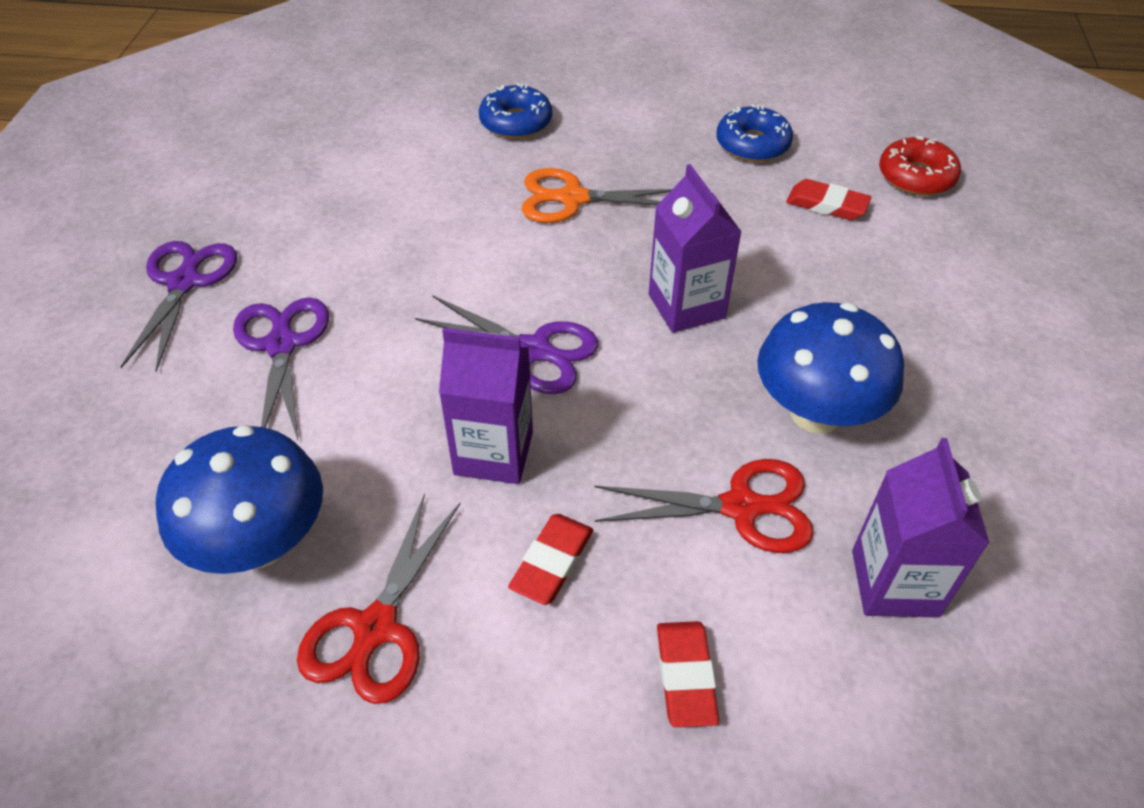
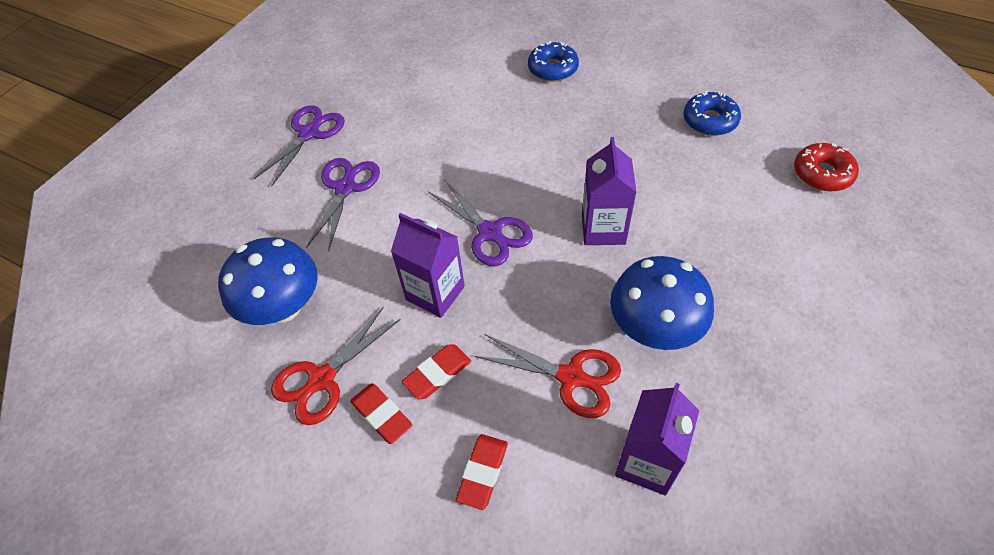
camera: 25 degrees right, 5 degrees up
orange scissors [522,168,672,223] -> none
red eraser [786,179,872,220] -> red eraser moved to [350,383,412,444]

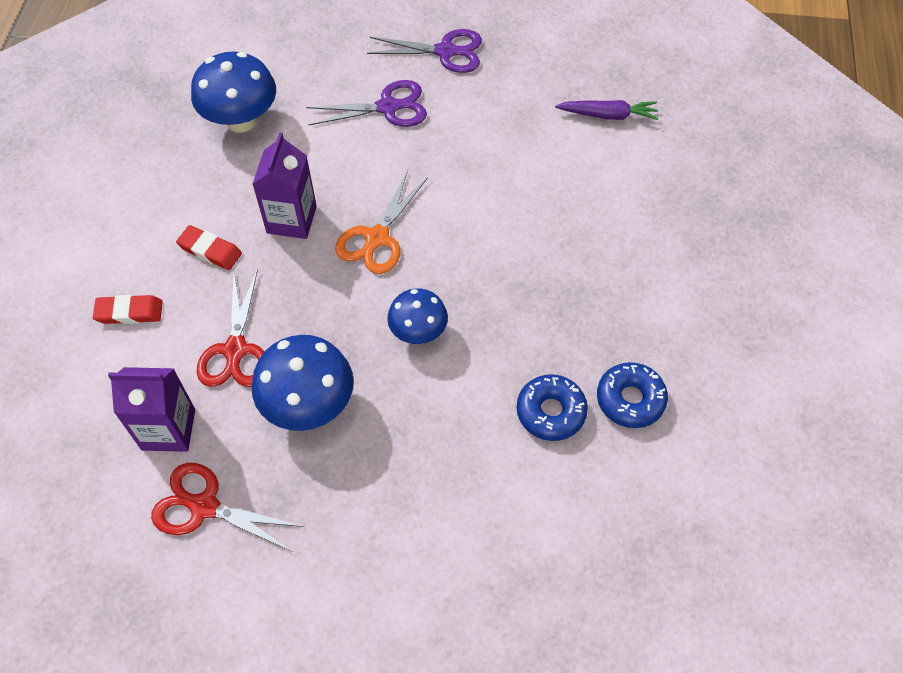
camera: 65 degrees right, 5 degrees up
red scissors [271,306,401,425] -> red scissors moved to [151,463,304,551]
red eraser [350,383,412,444] -> none
purple scissors [428,179,533,266] -> orange scissors [335,171,428,274]
blue donut [528,41,579,81] -> blue donut moved to [517,374,588,441]
purple carton [582,137,637,245] -> blue mushroom [387,288,448,344]
red donut [794,143,859,191] -> none
none -> purple carrot [555,100,658,120]

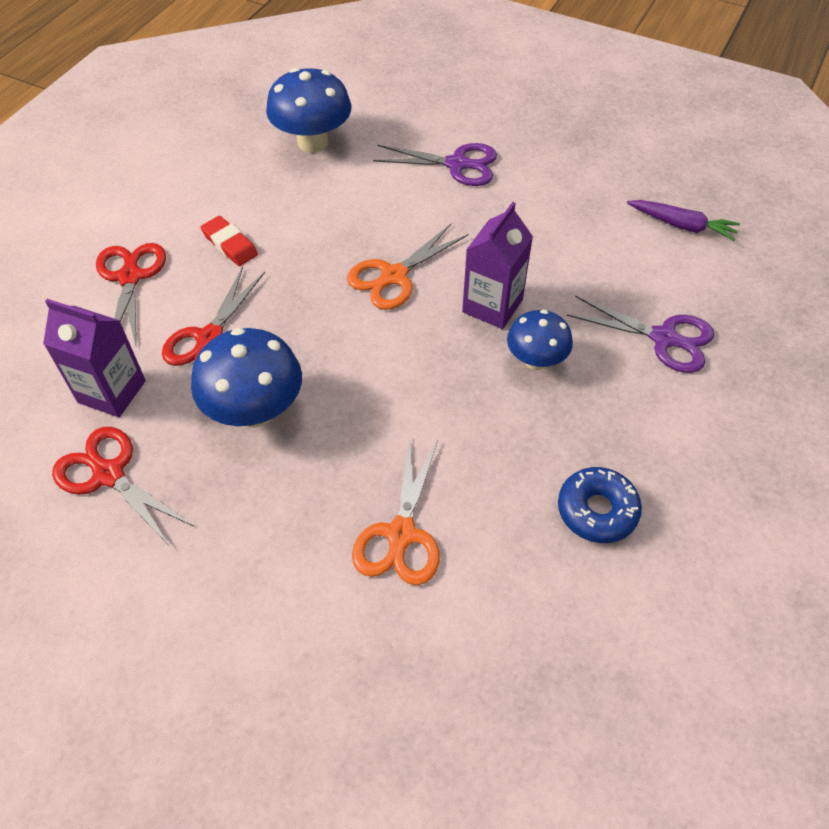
camera: 20 degrees right, 5 degrees down
red eraser [93,295,163,324] -> red scissors [96,243,166,345]
purple carton [252,132,317,239] -> purple carton moved to [462,202,533,329]
purple scissors [367,29,482,73] -> purple scissors moved to [567,296,714,373]
blue mushroom [387,288,448,344] -> blue mushroom moved to [507,309,573,370]
blue donut [517,374,588,441] -> none
none -> orange scissors [352,438,440,585]

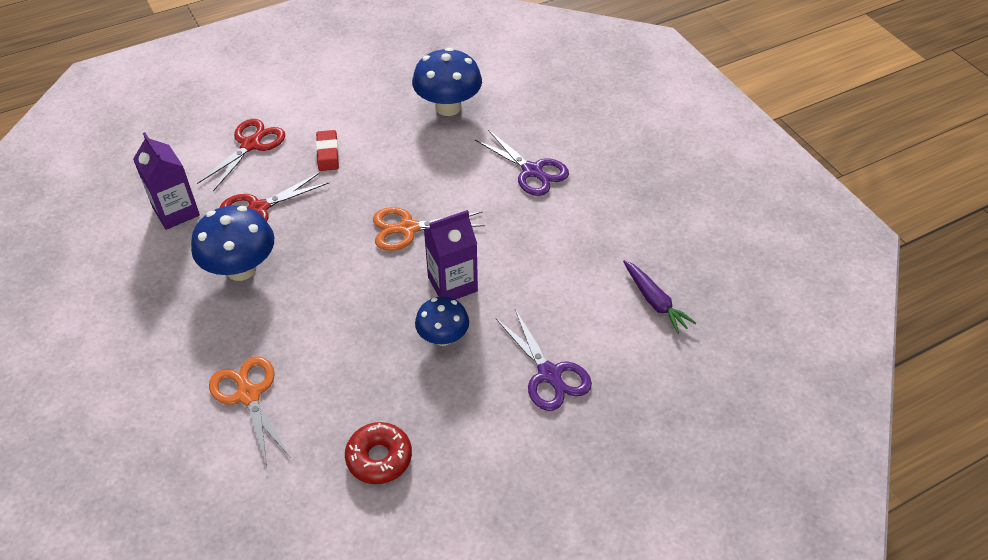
camera: 35 degrees right, 5 degrees down
red scissors [52,427,194,545] -> none
orange scissors [352,438,440,585] -> orange scissors turned 105 degrees clockwise [209,356,291,467]
blue donut [558,467,642,543] -> red donut [345,422,412,484]

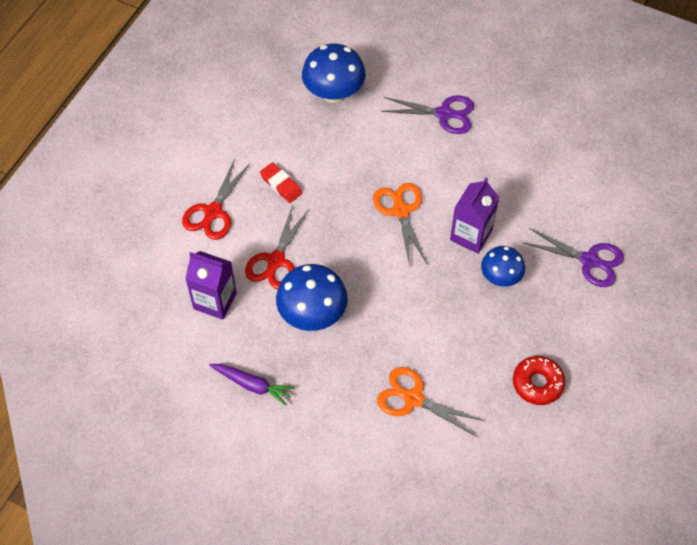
camera: 35 degrees left, 10 degrees up
red scissors [197,119,285,191] -> red scissors turned 150 degrees counterclockwise [182,158,250,240]
orange scissors [373,207,486,251] -> orange scissors turned 120 degrees clockwise [373,183,427,266]
purple carrot [623,260,696,334] -> purple carrot moved to [209,364,295,406]

